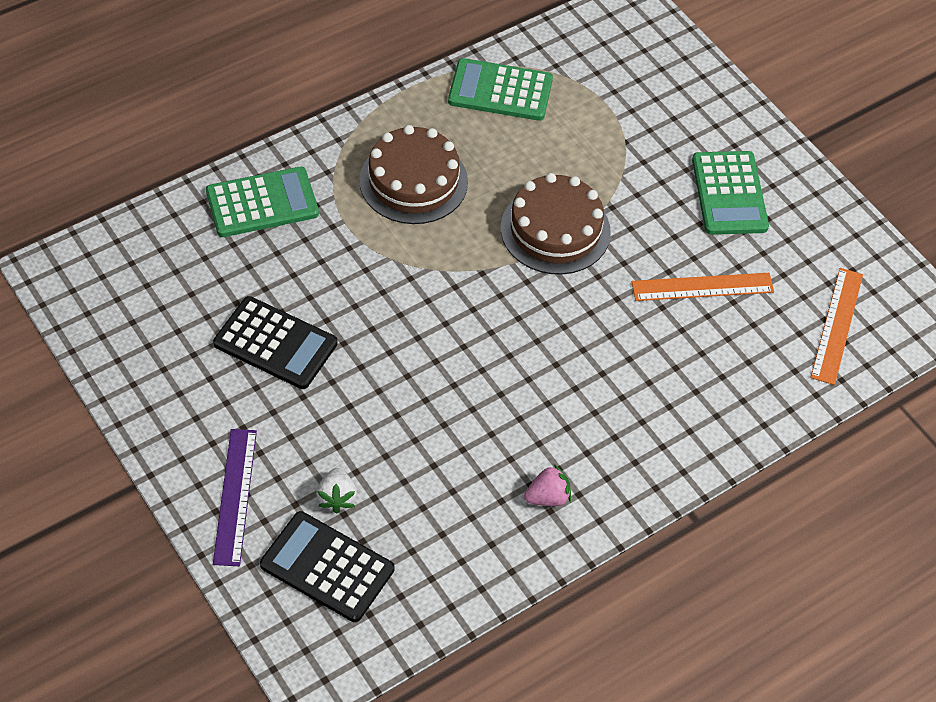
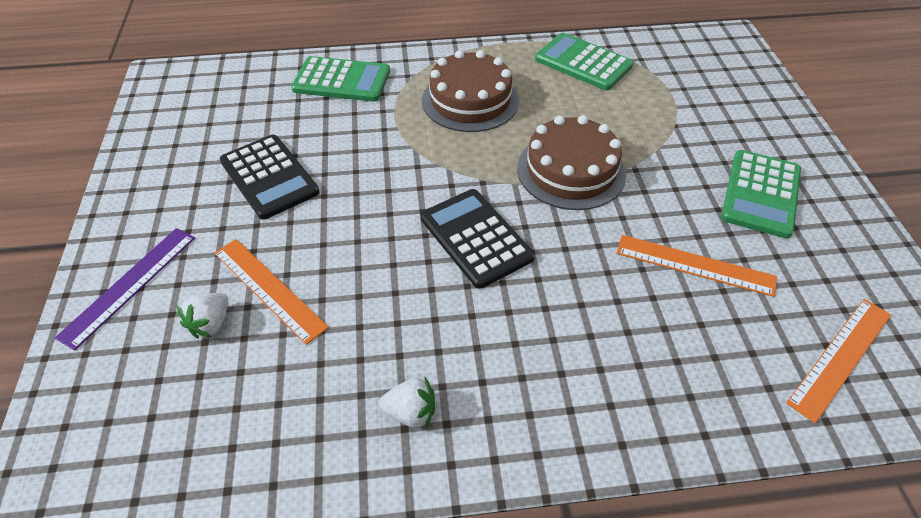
camera: 30 degrees right, 5 degrees down
black calculator [260,511,394,622] -> black calculator moved to [420,189,535,289]
pink strawberry [524,464,571,506] -> white strawberry [379,377,435,429]
none -> orange ruler [214,239,329,345]

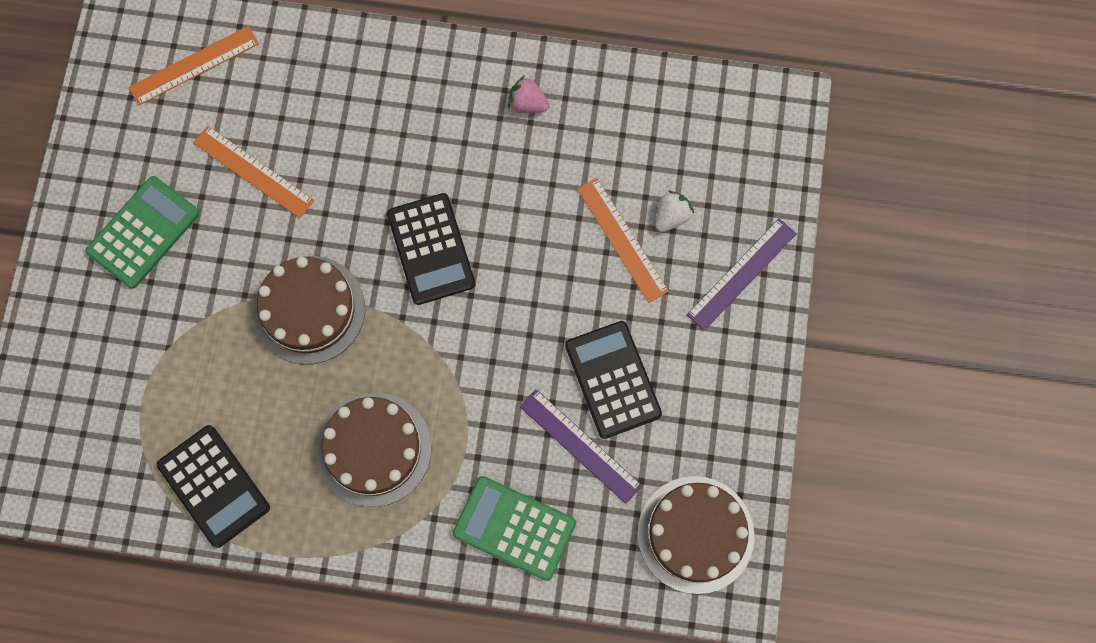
camera: 165 degrees left, 25 degrees up
white strawberry [379,377,435,429] -> pink strawberry [508,76,549,113]
green calculator [535,33,634,90] -> black calculator [157,425,270,548]
none -> purple ruler [520,389,642,504]
none -> brown cake [637,476,754,594]

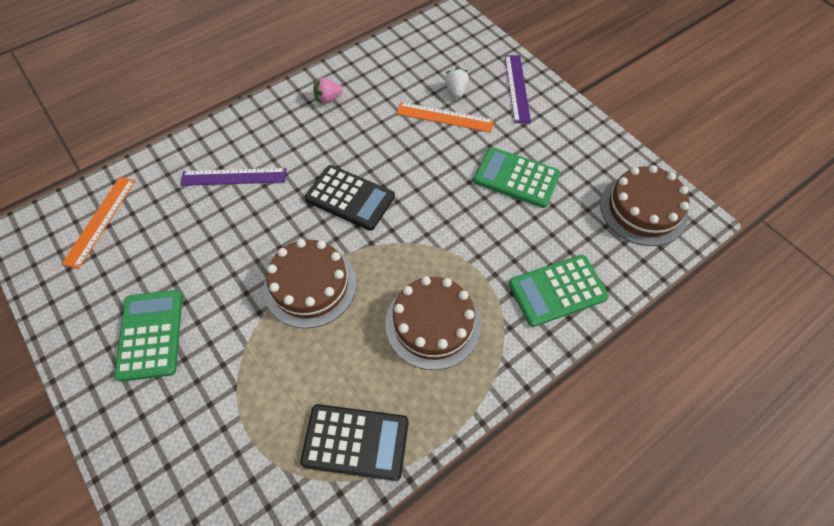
camera: 45 degrees left, 15 degrees down
orange ruler [193,125,314,218] -> none
purple ruler [520,389,642,504] -> purple ruler moved to [180,168,287,186]
black calculator [565,321,662,439] -> green calculator [473,147,561,208]

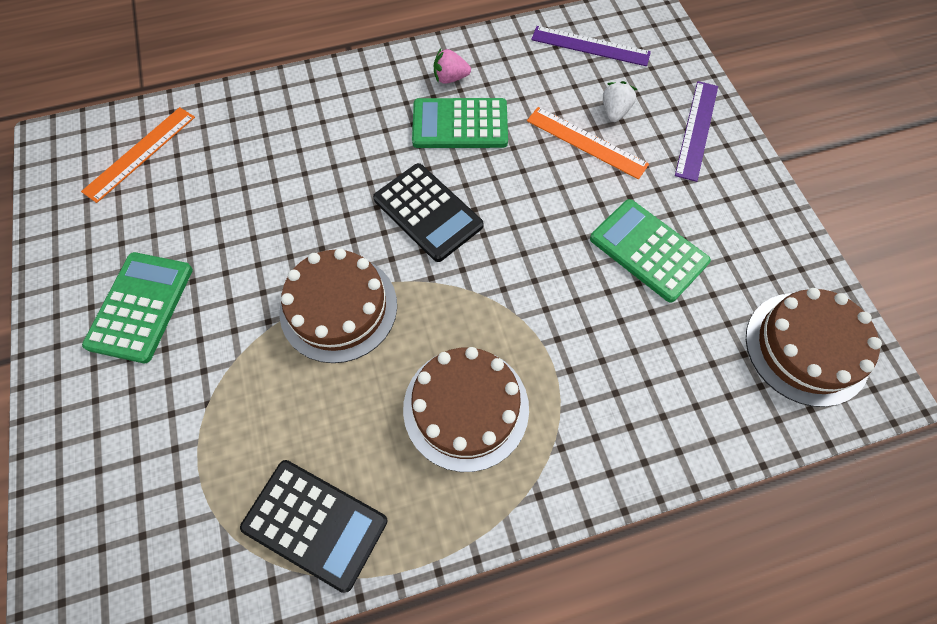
camera: 20 degrees right, 5 degrees up
purple ruler [180,168,287,186] -> purple ruler moved to [531,26,651,66]
green calculator [509,255,609,327] -> green calculator moved to [412,98,508,148]

